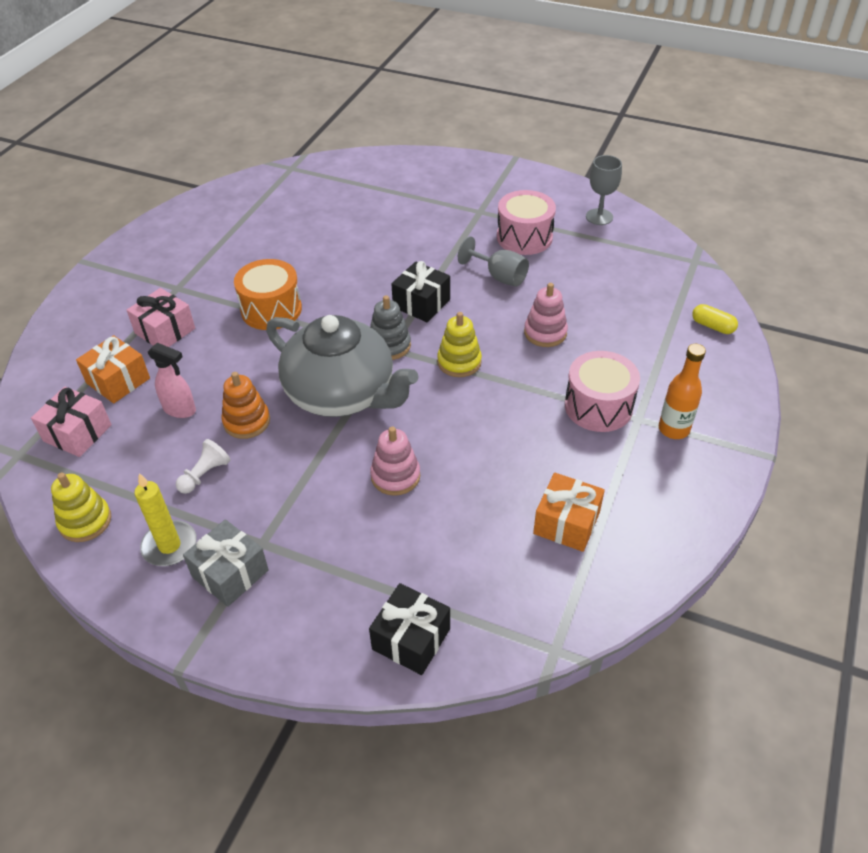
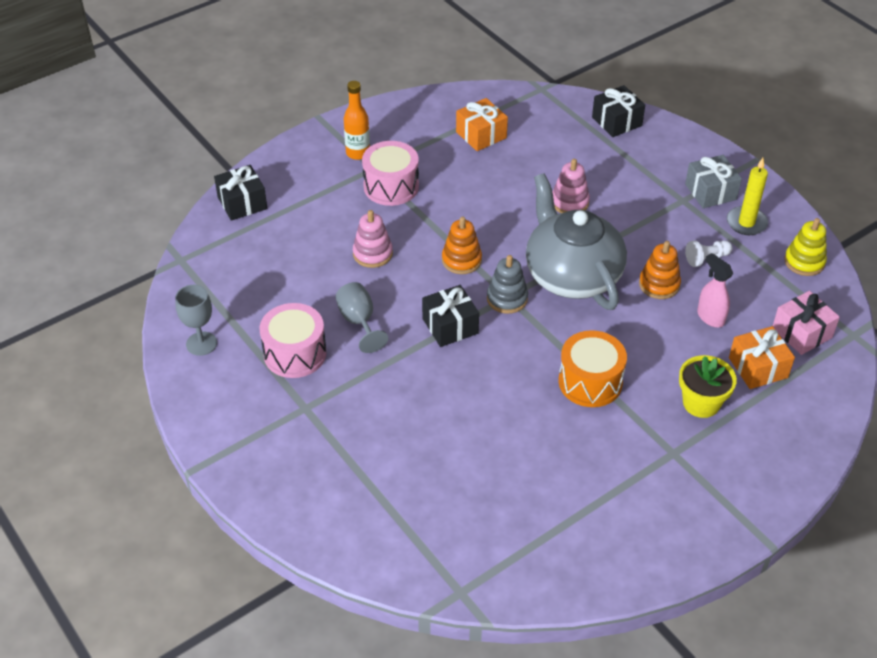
camera: 150 degrees left, 0 degrees up
pink gift [127,288,195,347] -> yellow flower pot [679,355,737,418]
yellow stacking toy [437,312,482,377] -> orange stacking toy [442,216,482,274]
yellow capsule [692,304,738,334] -> black gift [214,165,267,221]

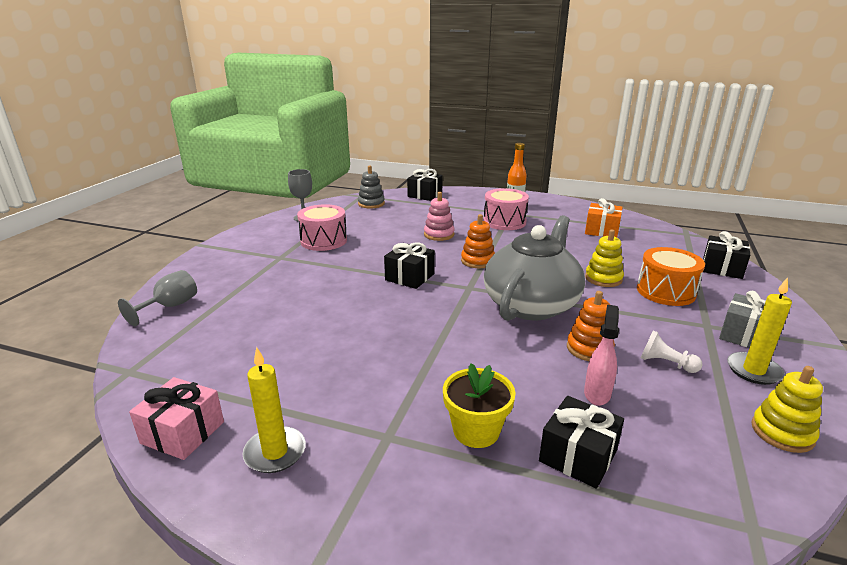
camera: 55 degrees right, 20 degrees down
grey goblet [336,282,388,353] -> grey goblet moved to [118,270,197,326]
grey stacking toy [487,255,528,314] -> grey stacking toy moved to [358,165,385,209]
pink stacking toy [552,159,590,213] -> yellow stacking toy [585,229,624,287]
orange drum [559,330,627,407] -> orange drum moved to [637,247,705,306]
orange gift [729,326,795,389] -> black gift [539,396,624,489]
pink gift [773,291,840,355] -> pink gift moved to [129,377,224,460]
none -> yellow candle [243,347,306,473]

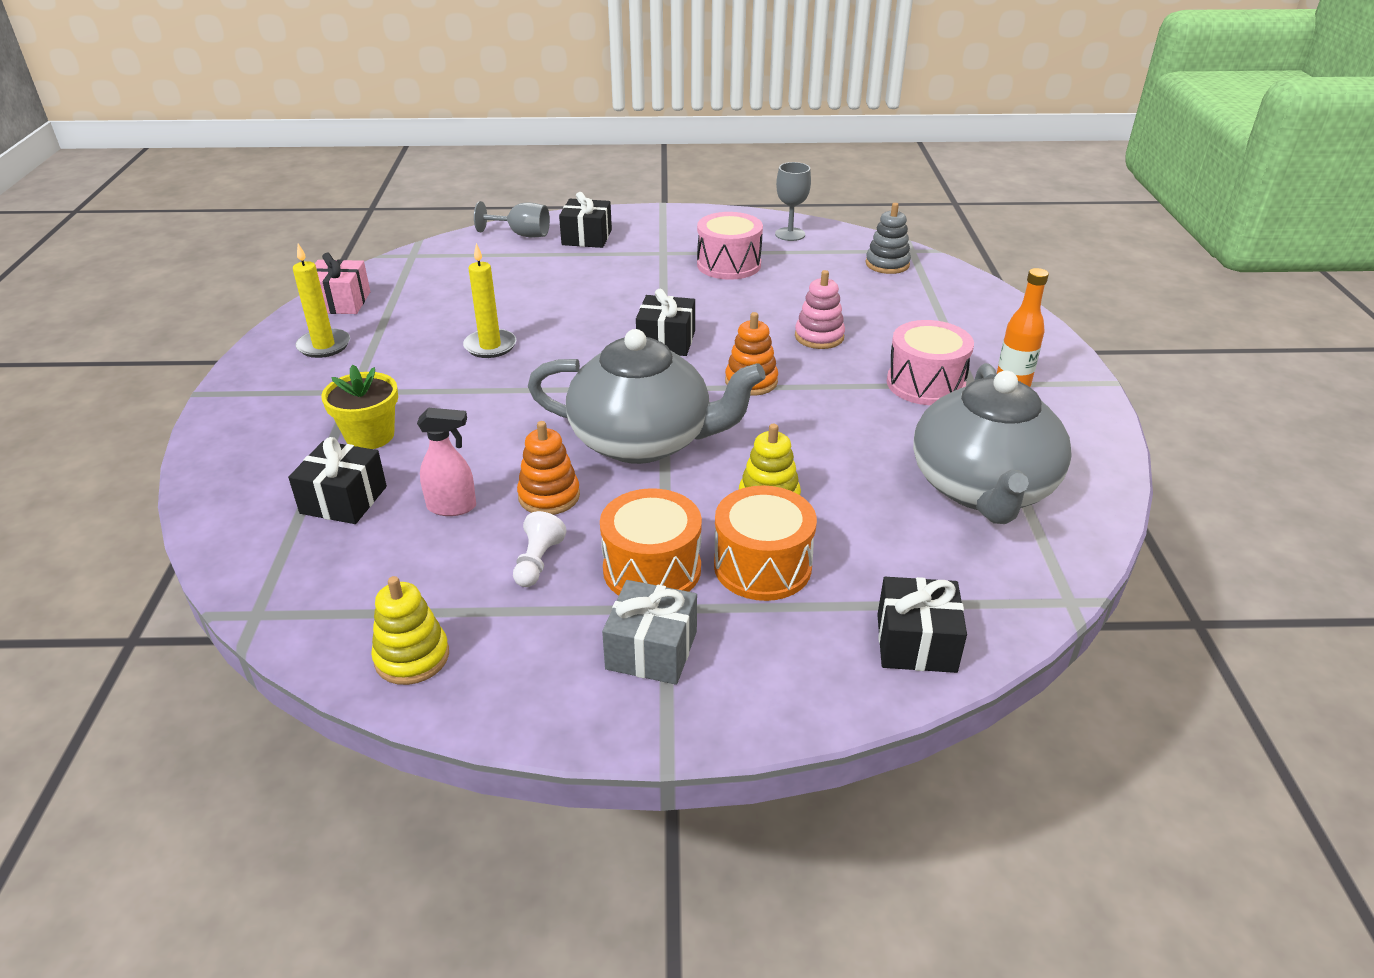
camera: 70 degrees right, 10 degrees up
black gift [407,169,443,201] -> black gift moved to [559,192,612,248]
orange gift [585,198,622,237] -> grey teapot [913,363,1072,524]
yellow candle [727,277,792,385] -> yellow candle moved to [463,243,516,358]
none -> orange drum [600,488,702,596]

